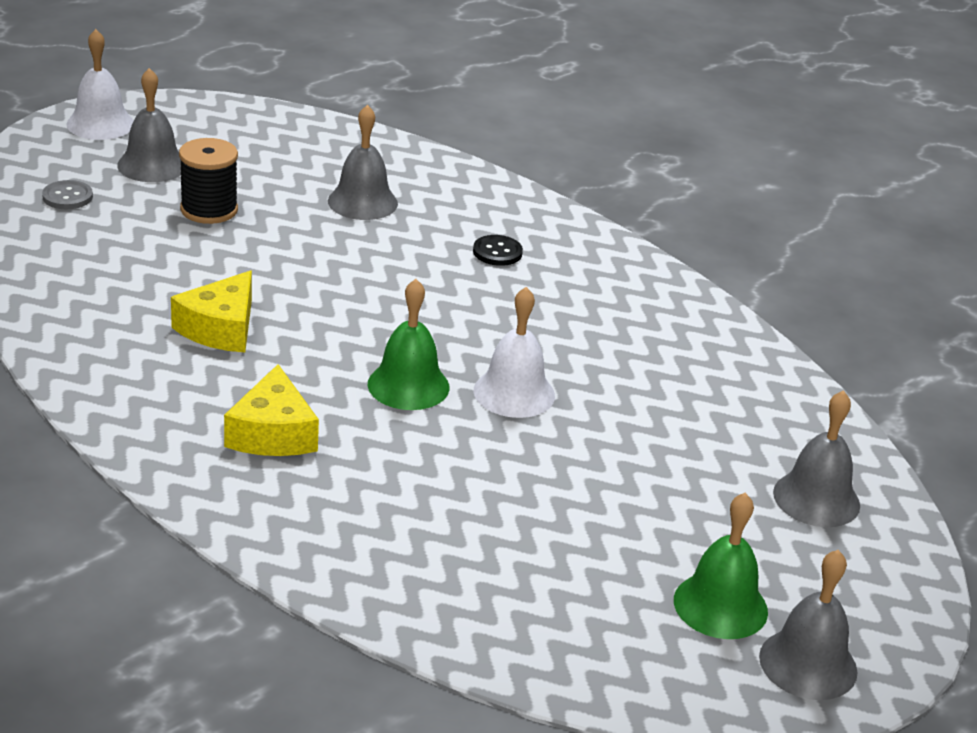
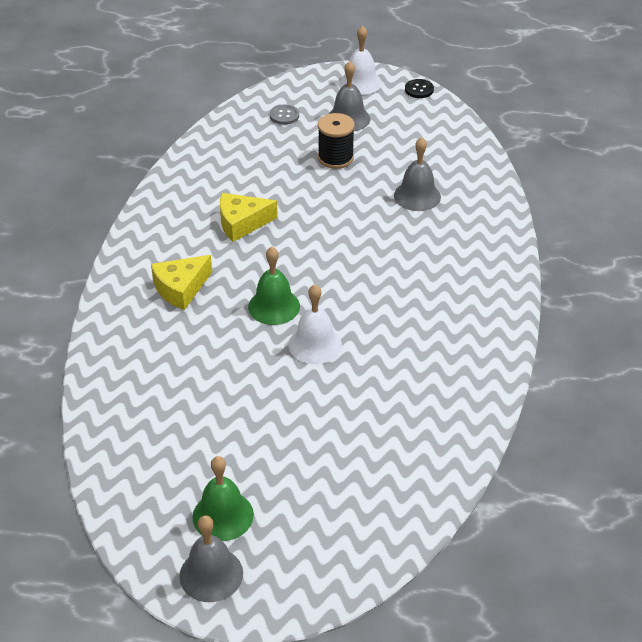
camera: 55 degrees right, 10 degrees up
black button [473,235,523,266] -> black button moved to [405,79,434,98]
grey bell [773,390,860,527] -> none

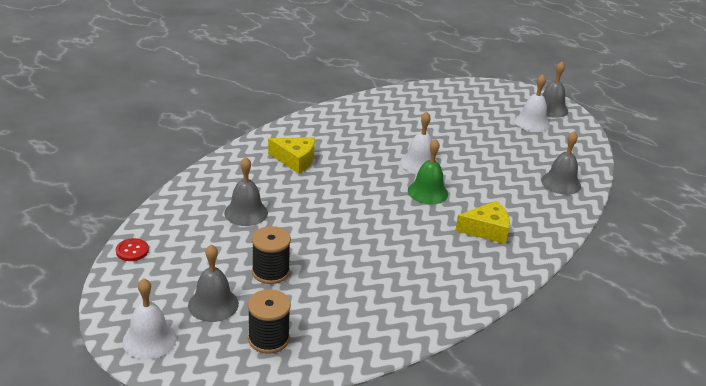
camera: 150 degrees left, 10 degrees down
green bell [192,456,254,541] -> white bell [515,74,550,132]
yellow cheese [220,193,278,242] -> yellow cheese moved to [268,137,315,173]
grey button [270,104,299,125] -> black spool [248,289,291,354]
black button [405,79,434,98] -> none
none -> red button [116,238,149,261]
none -> grey bell [541,131,581,195]

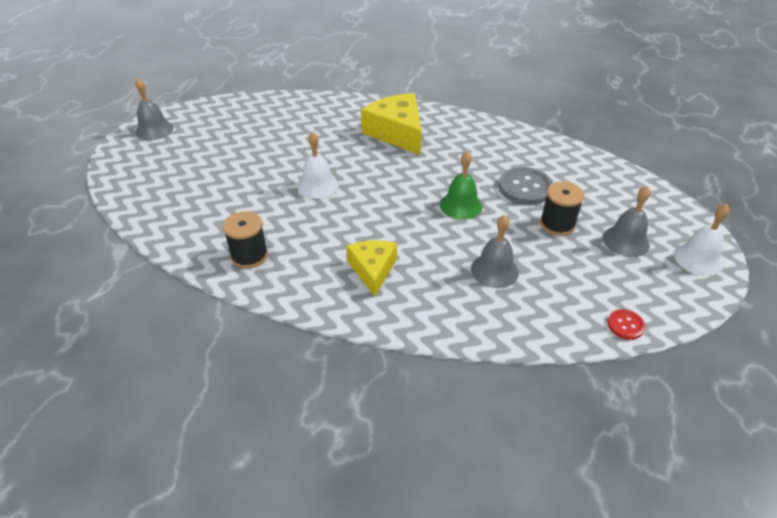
camera: 110 degrees left, 10 degrees up
black spool [248,289,291,354] -> black spool moved to [223,211,268,269]
green bell [408,139,448,204] -> green bell moved to [440,151,483,220]
yellow cheese [455,201,510,244] -> yellow cheese [361,93,421,155], size x1.57
white bell [515,74,550,132] -> none
grey bell [541,131,581,195] -> none
none -> grey button [499,167,553,205]

